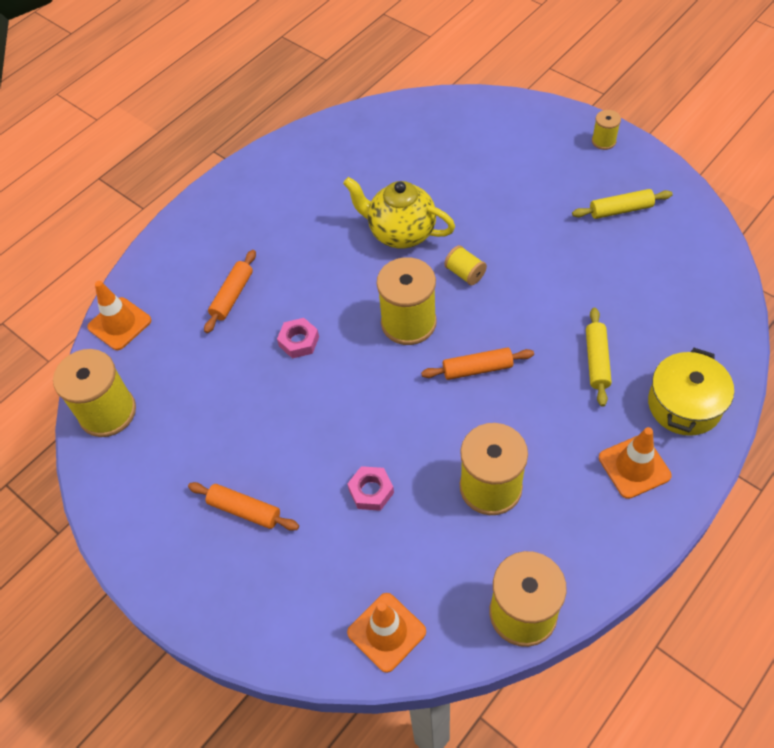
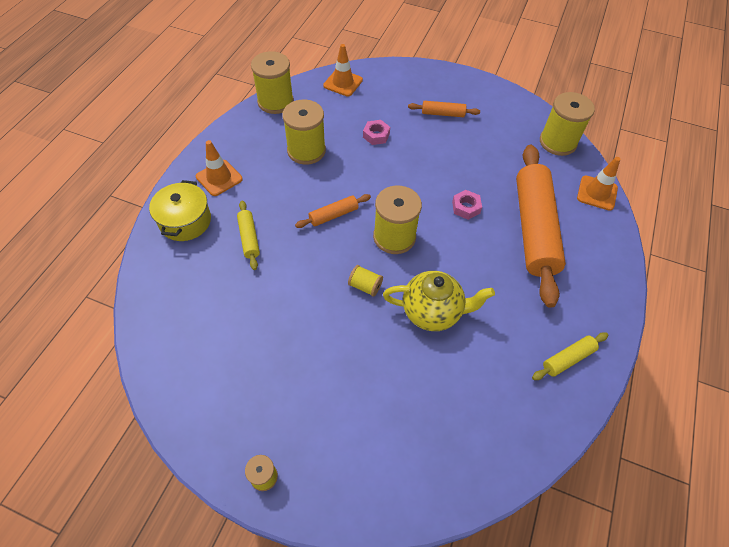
camera: 155 degrees right, 0 degrees up
orange rolling pin [204,250,256,333] -> orange rolling pin [516,145,566,308], size x2.33
yellow rolling pin [572,189,673,219] -> yellow rolling pin moved to [532,332,608,380]

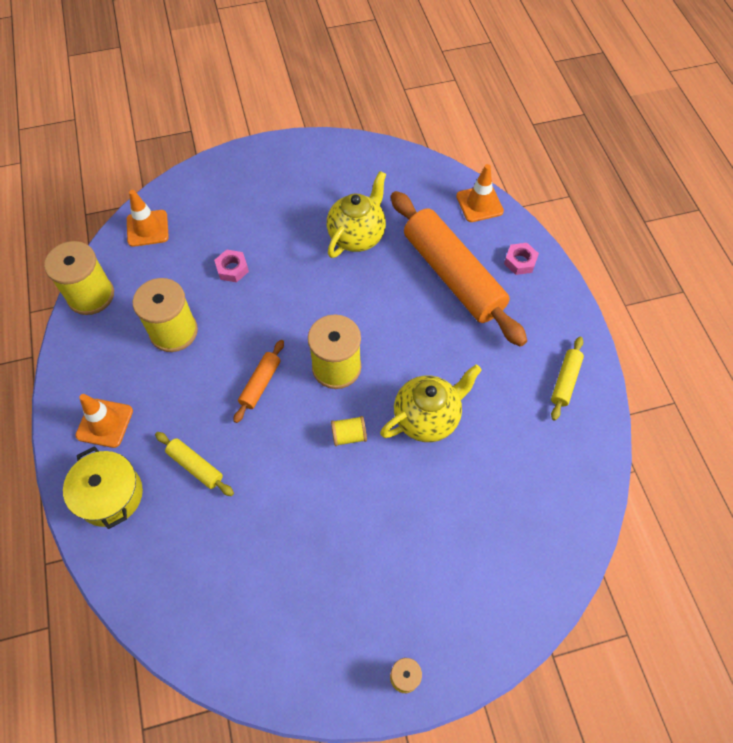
camera: 35 degrees left, 5 degrees up
orange rolling pin [408,101,480,117] -> none
pink nut [452,190,482,220] -> pink nut moved to [504,243,539,275]
yellow spool [540,92,595,156] -> none
none -> yellow teapot [327,171,386,258]

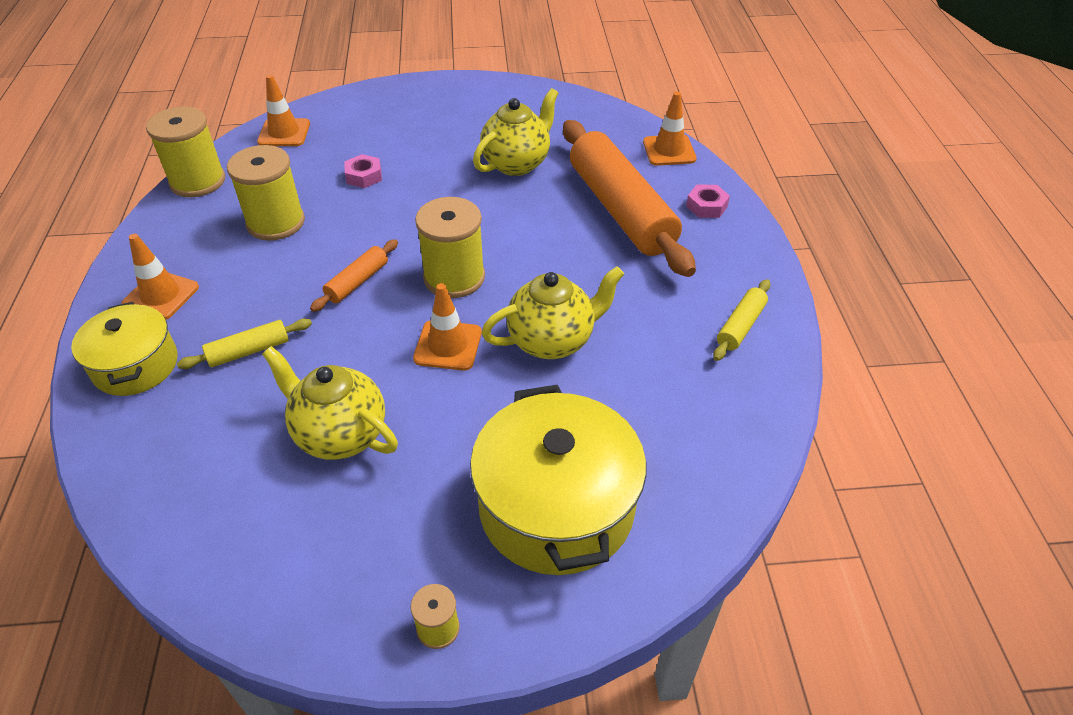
camera: 10 degrees right, 15 degrees down
yellow rolling pin [155,432,234,496] -> yellow rolling pin turned 75 degrees counterclockwise [177,318,312,369]
yellow spool [331,416,367,446] -> orange traffic cone [413,283,482,371]
none -> yellow teapot [262,346,398,460]
none -> yellow pot [470,385,646,575]

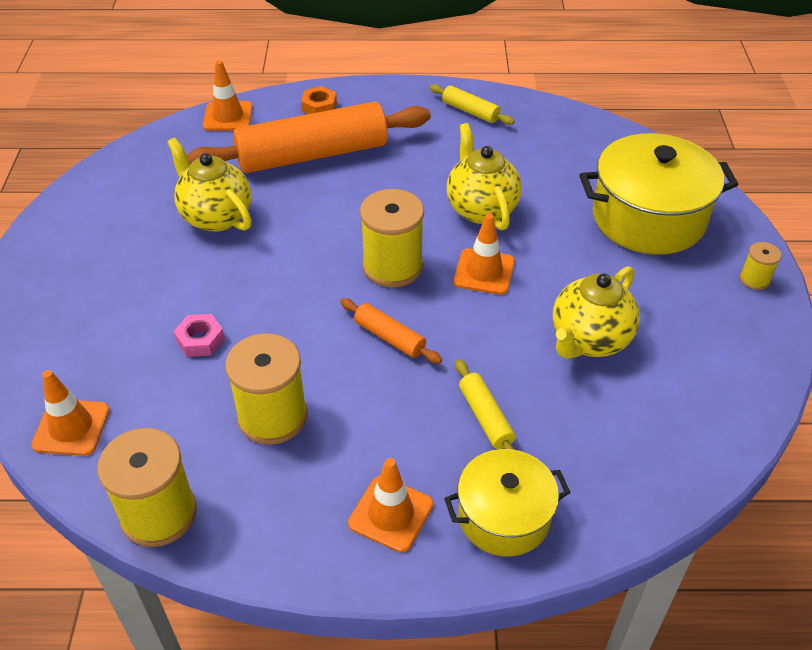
camera: 85 degrees left, 0 degrees up
pink nut [686,185,730,218] -> orange nut [301,86,337,114]

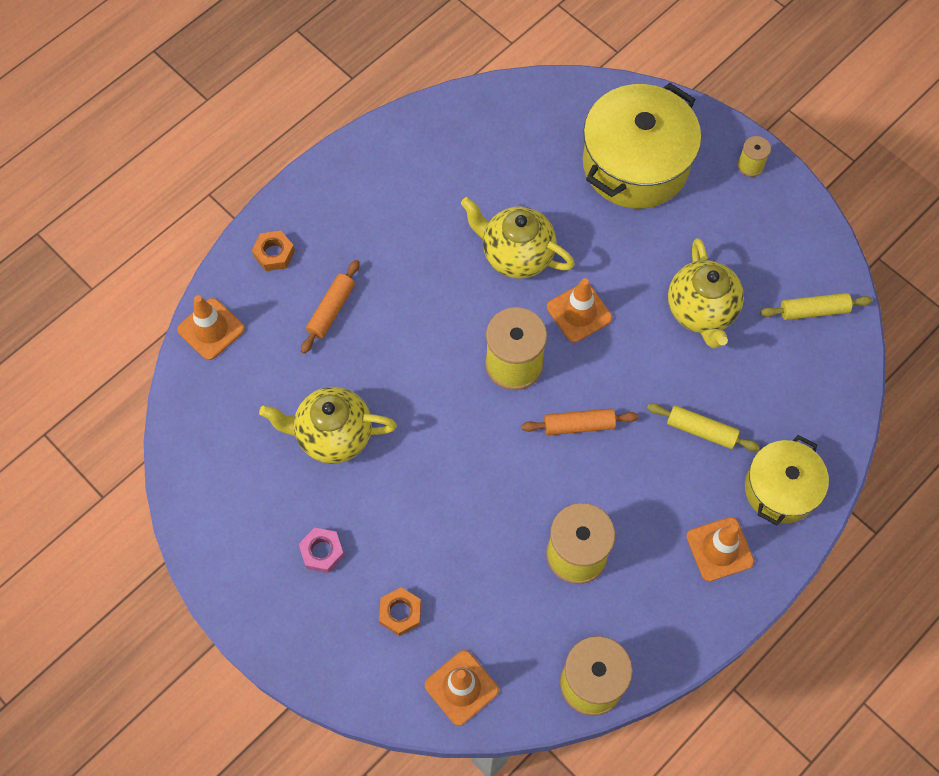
camera: 45 degrees left, 20 degrees up
pink nut [174,314,225,357] -> pink nut moved to [299,528,344,573]
orange rolling pin [187,102,431,173] -> orange rolling pin [301,260,360,354], size x0.43
yellow rolling pin [430,84,515,125] -> yellow rolling pin moved to [760,293,872,320]
none -> orange nut [379,587,421,636]

